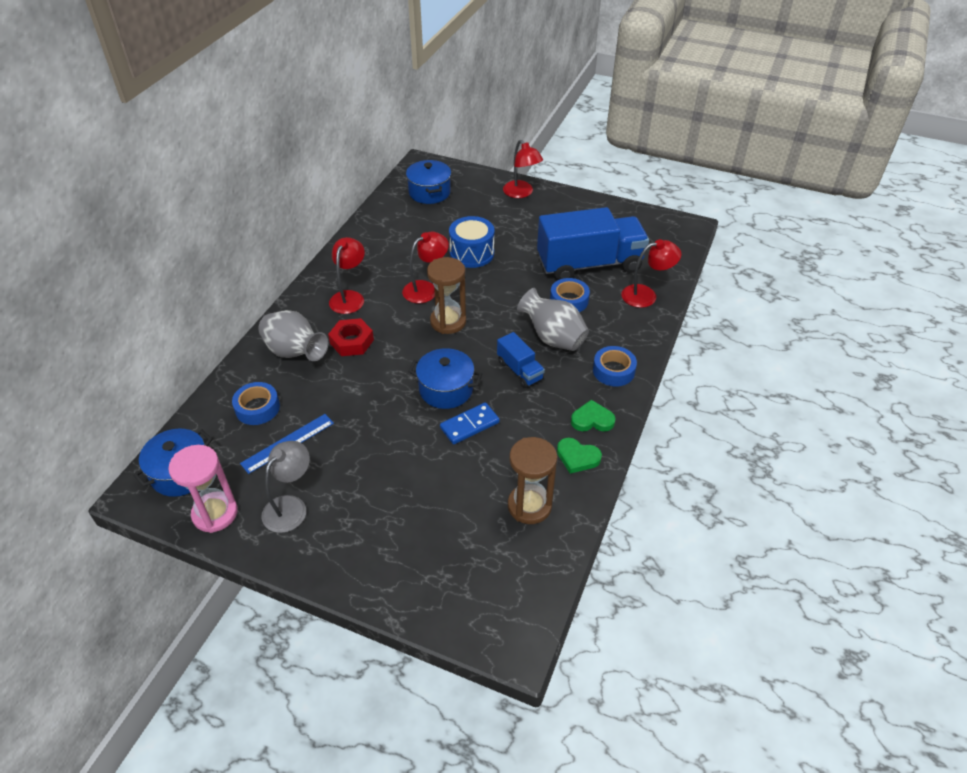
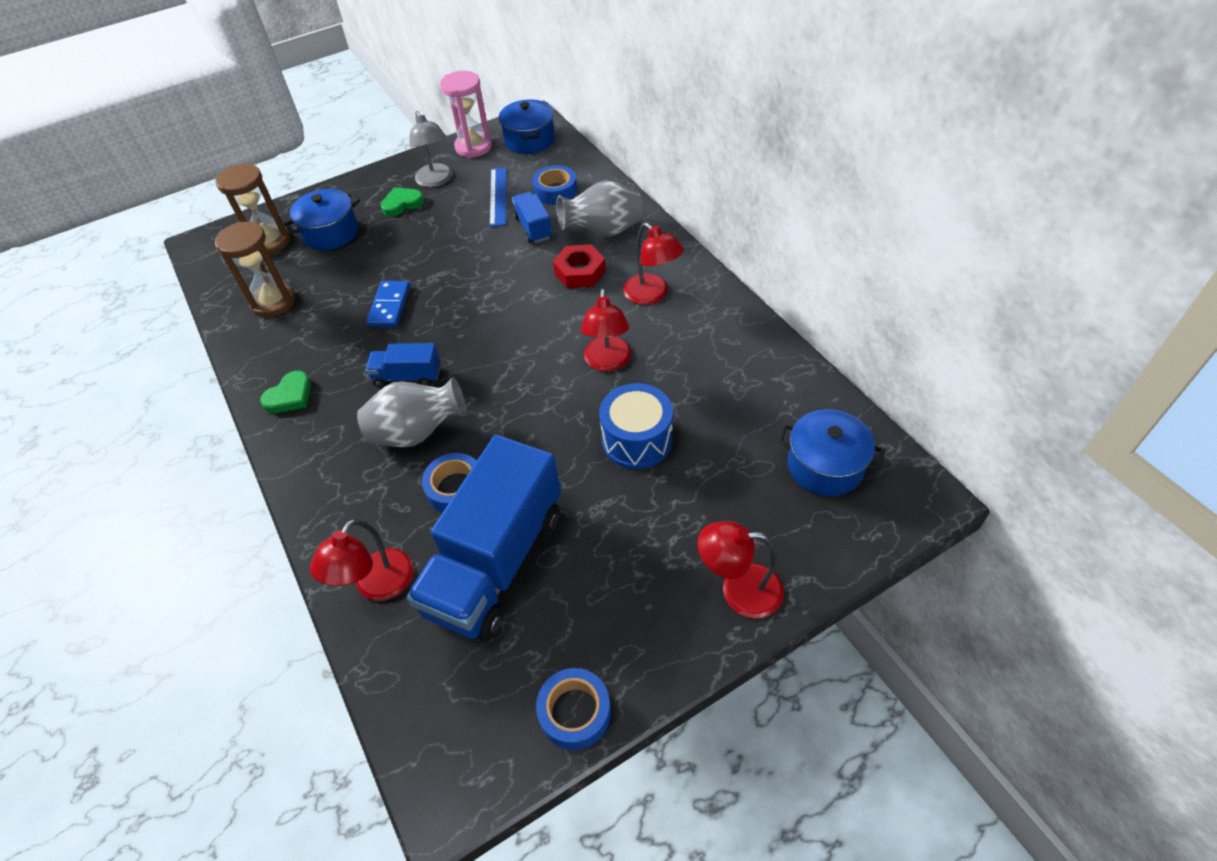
camera: 130 degrees right, 5 degrees up
blue pot [408,348,482,409] -> blue pot moved to [284,189,360,250]
brown hourglass [427,257,466,334] -> brown hourglass moved to [215,163,291,254]
green heart [557,438,602,474] -> green heart moved to [381,187,424,216]
blue tape [593,346,637,387] -> blue tape moved to [536,668,611,750]
none -> blue truck [512,192,552,243]

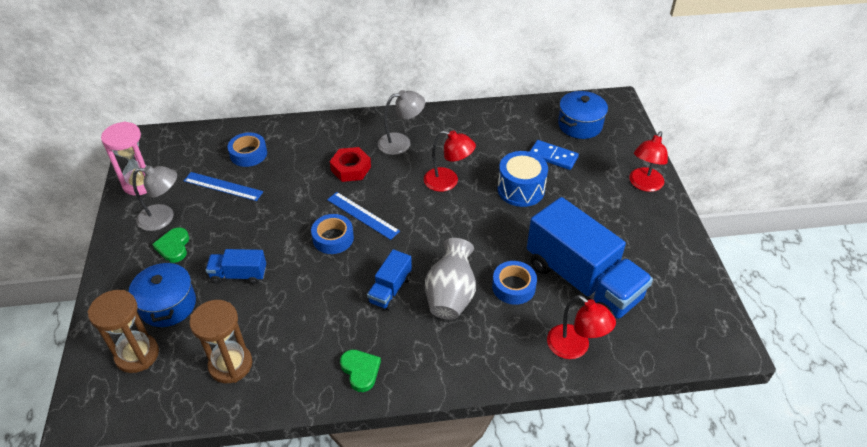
camera: 70 degrees left, 5 degrees down
blue domino [367,281,410,327] -> blue domino moved to [529,140,579,170]
blue pot [499,100,555,154] -> none
blue truck [512,192,552,243] -> blue truck moved to [206,249,266,284]
blue tape [536,668,611,750] -> blue tape moved to [311,214,354,254]
grey vase [556,181,643,236] -> none
red lamp [623,223,684,305] -> grey lamp [378,90,425,155]
none -> blue ruler [327,192,400,240]

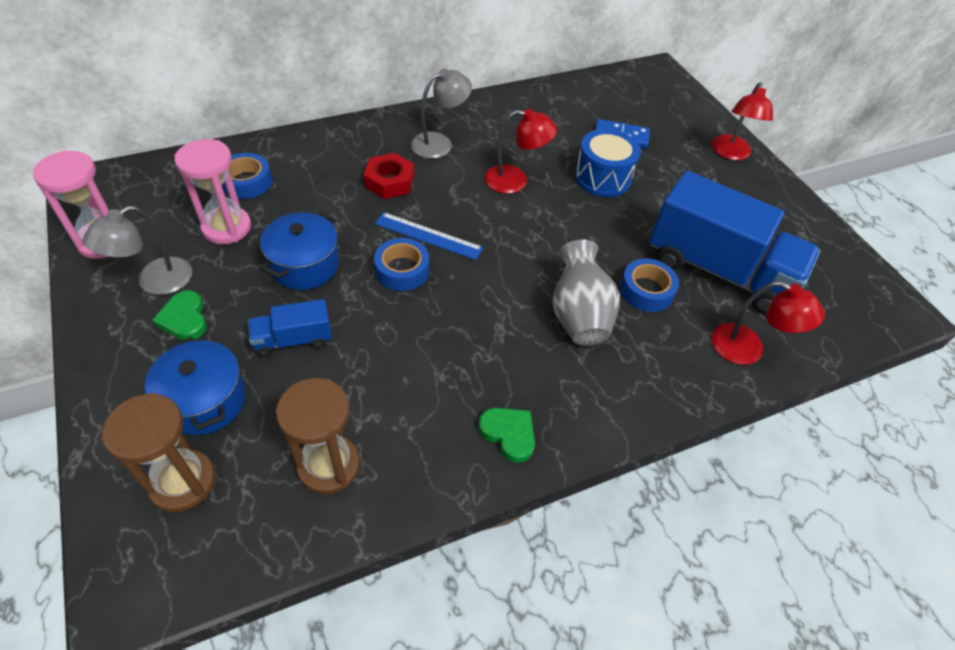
camera: 20 degrees left, 5 degrees up
grey lamp [132,165,177,231] -> grey lamp turned 150 degrees clockwise [83,206,192,295]
blue ruler [184,172,263,201] -> pink hourglass [174,139,251,244]
blue truck [367,249,412,310] -> none
blue pot [558,91,608,139] -> blue pot moved to [260,212,339,290]

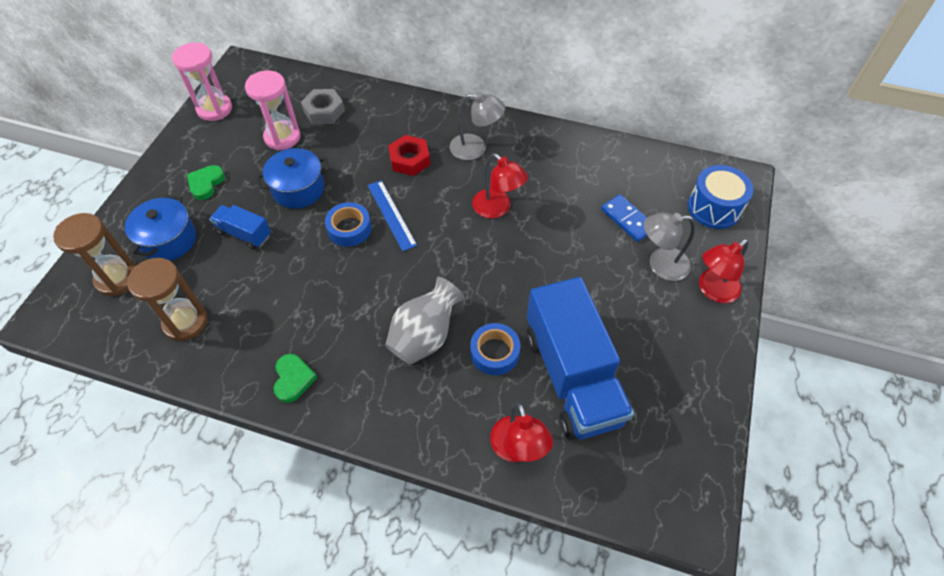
camera: 45 degrees right, 5 degrees up
grey lamp [83,206,192,295] -> grey lamp moved to [644,212,695,281]
blue tape [222,153,272,199] -> grey nut [301,89,345,124]
blue drum [574,129,641,197] -> blue drum moved to [688,165,753,229]

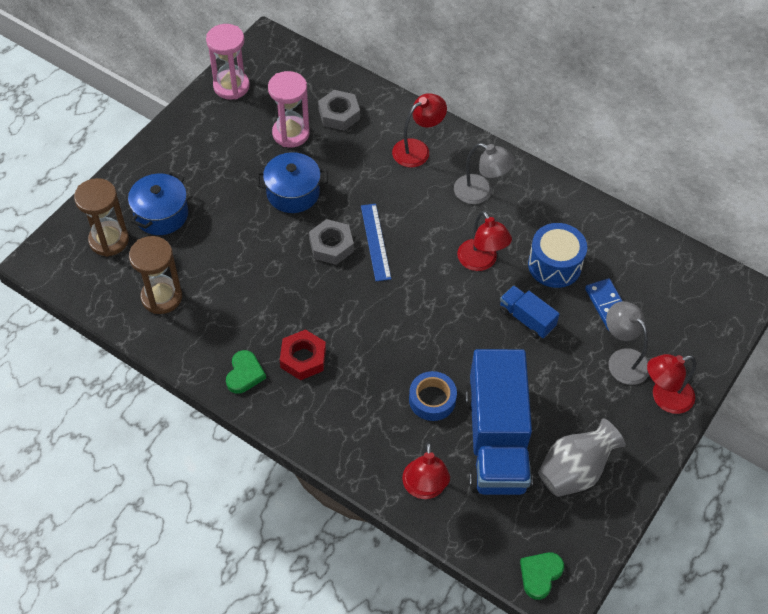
camera: 15 degrees right, 0 degrees up
green heart [187,165,225,200] -> green heart moved to [520,552,564,600]
blue truck [209,205,271,249] -> blue truck moved to [500,285,560,339]
blue tape [325,202,371,247] -> grey nut [309,219,354,265]
grey vase [385,277,465,365] -> grey vase moved to [538,418,626,497]
red nut [388,135,430,176] -> red nut moved to [280,330,326,380]
grey lamp [644,212,695,281] -> grey lamp turned 45 degrees clockwise [606,301,649,385]
blue drum [688,165,753,229] -> blue drum moved to [528,223,587,288]
none -> red lamp [392,93,447,167]

